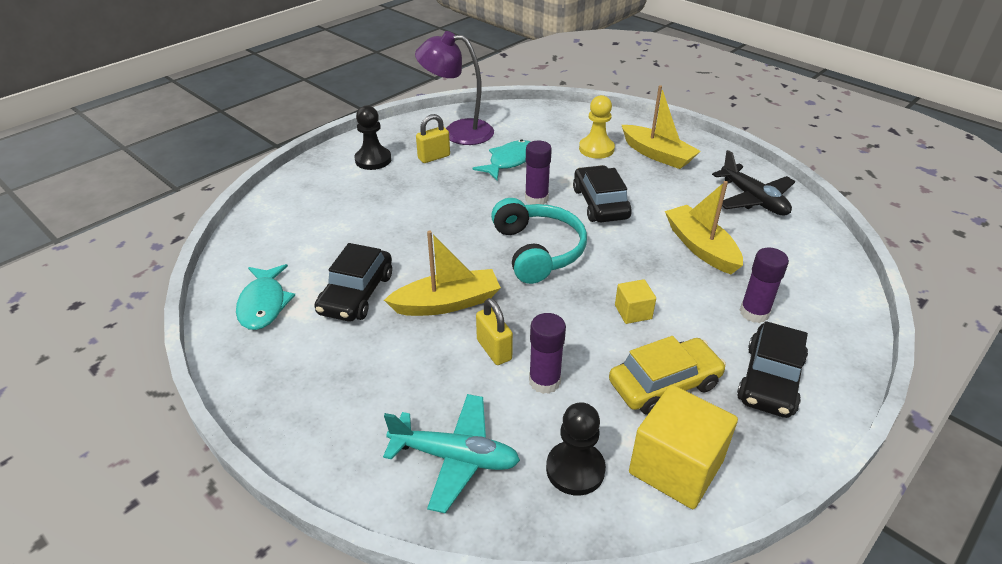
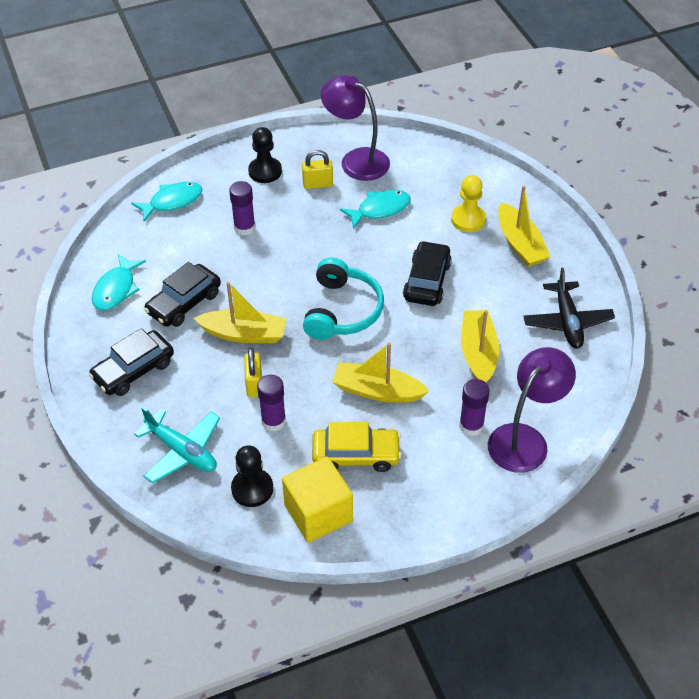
camera: 25 degrees right, 10 degrees up
purple glue stick [525,140,552,205] -> purple glue stick moved to [229,181,255,235]
yellow cube [615,279,656,324] -> yellow boat [332,343,429,403]
black car [737,321,808,418] -> black car moved to [89,328,174,396]
none -> turquoise fish [131,182,202,222]
none -> purple lamp [488,347,576,473]

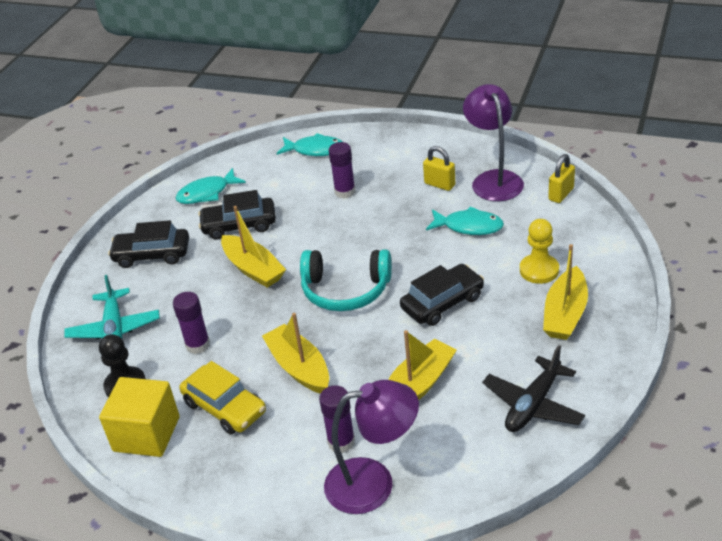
camera: 45 degrees right, 10 degrees down
yellow padlock [244,348,262,398] -> yellow padlock moved to [548,154,575,203]
black pawn [248,127,282,183] -> none
turquoise headphones [303,258,384,340] -> turquoise headphones turned 45 degrees clockwise [300,250,392,311]

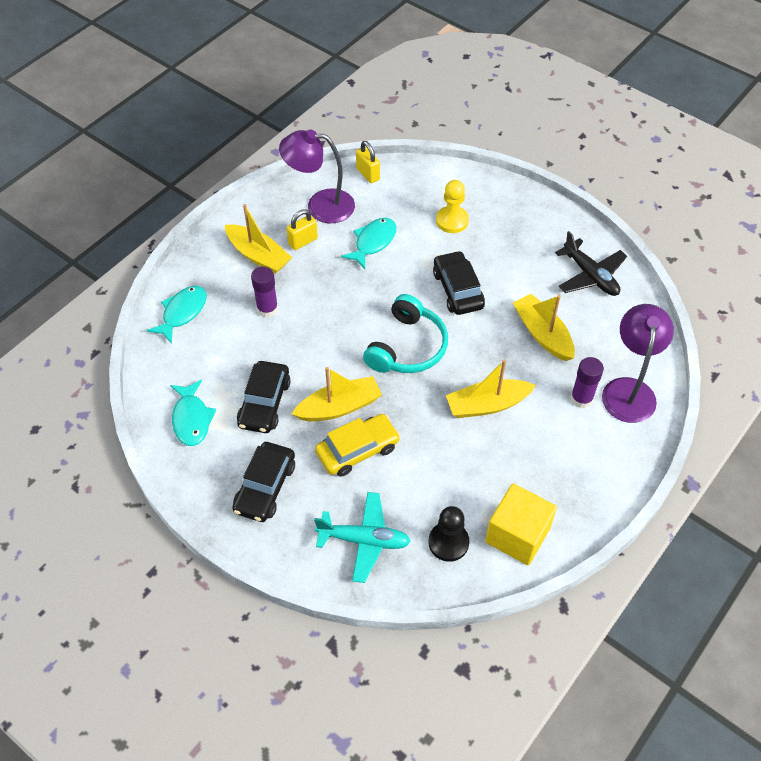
camera: 75 degrees left, 15 degrees up
purple glue stick [173,292,210,354] -> none
yellow car [179,361,266,435] -> yellow car moved to [315,414,400,477]
yellow boat [543,244,588,340] -> yellow boat moved to [225,204,292,274]

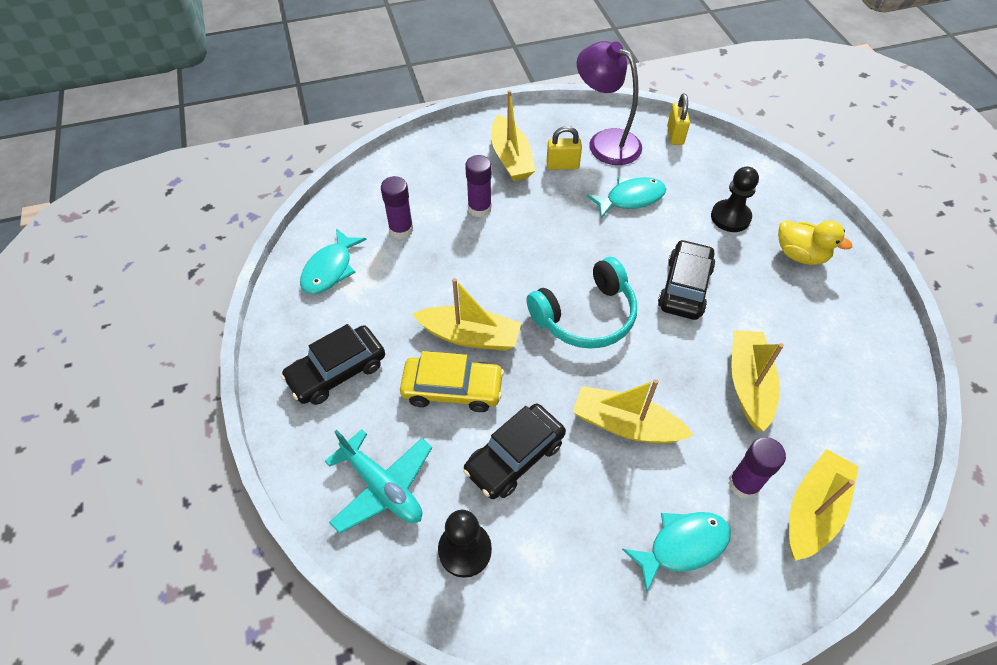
camera: 35 degrees right, 0 degrees up
turquoise fish [147,286,207,344] -> turquoise fish moved to [622,512,731,593]
black car [237,361,290,433] -> black car moved to [463,404,566,499]
yellow pawn [436,180,469,233] -> black pawn [711,166,759,232]
yellow cube [485,484,557,565] -> none
black plane [555,231,627,296] -> none
purple lamp [602,304,674,423] -> yellow boat [789,449,859,561]
none -> purple glue stick [381,176,413,239]
none -> yellow duck [778,220,852,265]

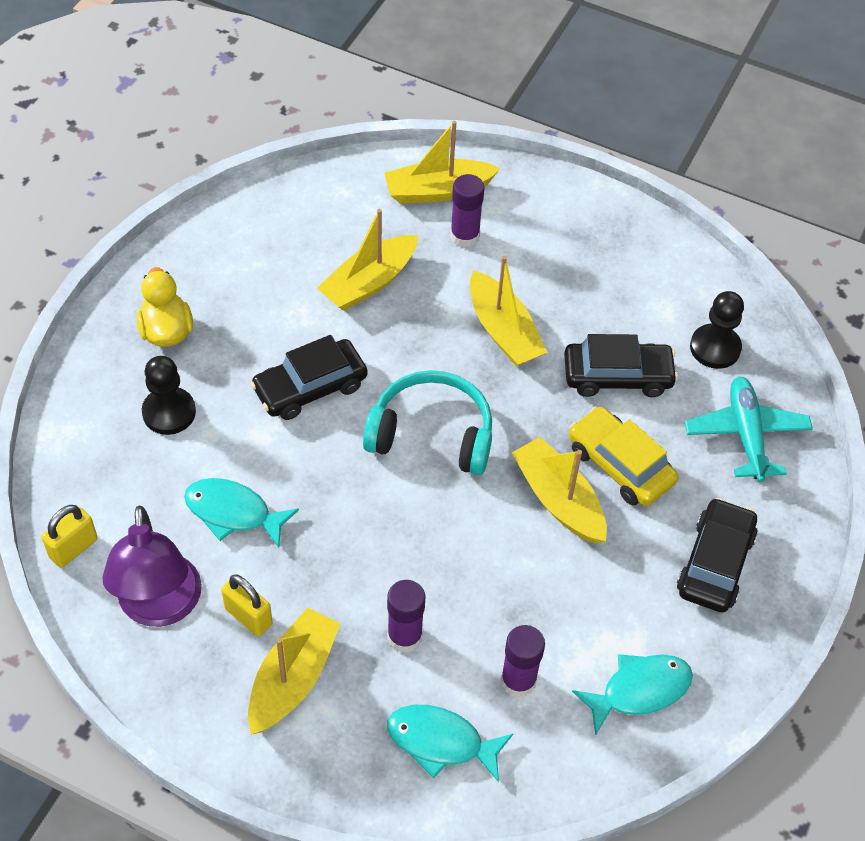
camera: 140 degrees left, 0 degrees up
black car [281,324,385,405] -> black car turned 75 degrees counterclockwise [677,498,758,612]
turquoise fish [622,512,731,593] -> turquoise fish moved to [387,705,513,782]

